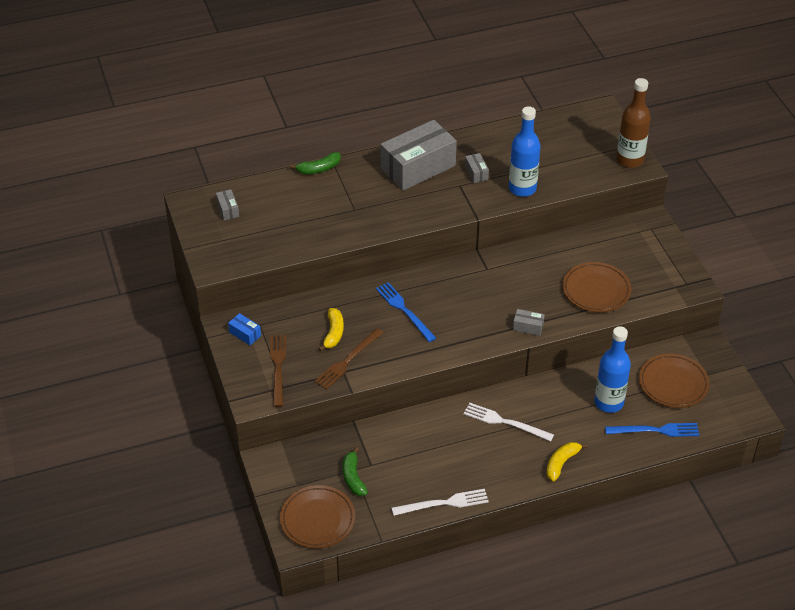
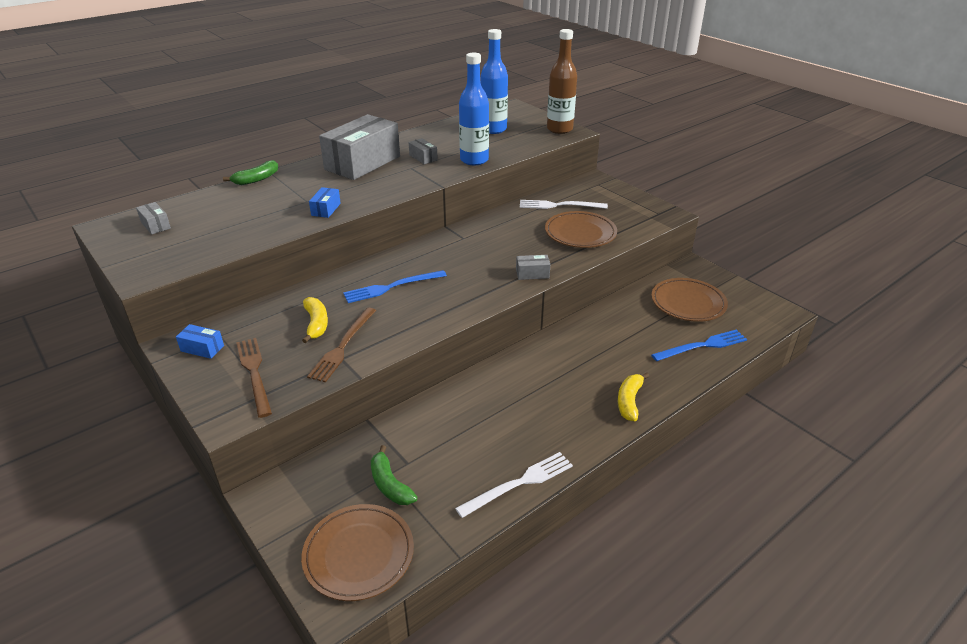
camera: 20 degrees left, 10 degrees down
blue fork [376,282,436,342] -> blue fork turned 60 degrees counterclockwise [343,270,447,303]
white fork [463,402,554,441] -> white fork moved to [520,200,608,209]
blue bottle [594,326,631,413] -> blue bottle moved to [481,29,508,134]
none -> blue box [309,187,341,218]

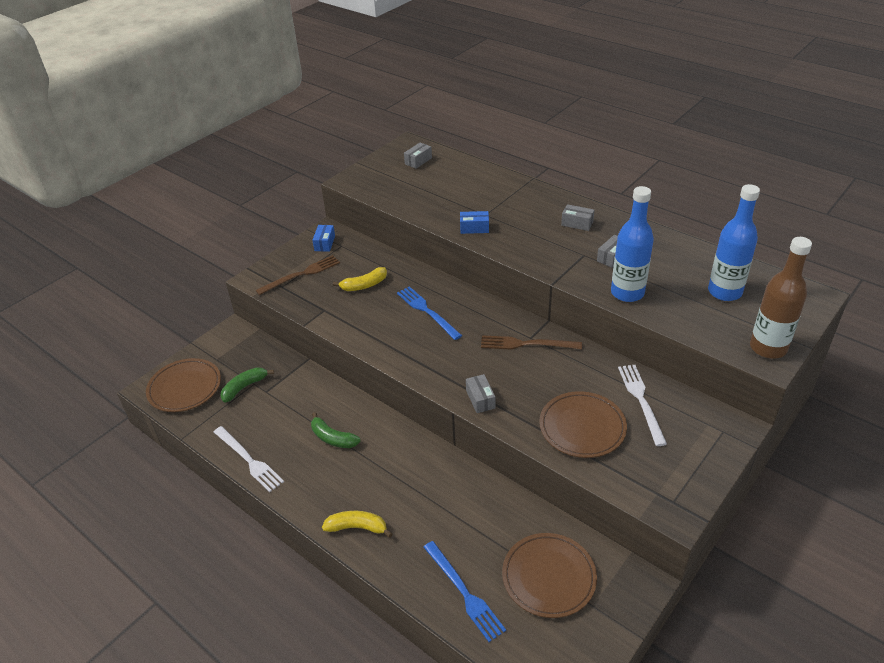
camera: 80 degrees right, 5 degrees up
green banana [223,160,278,185] -> green banana moved to [311,412,360,448]
brown fork [307,308,376,382] -> brown fork moved to [481,335,582,350]
grey box [319,114,400,180] -> grey box [561,204,595,231], size x0.40

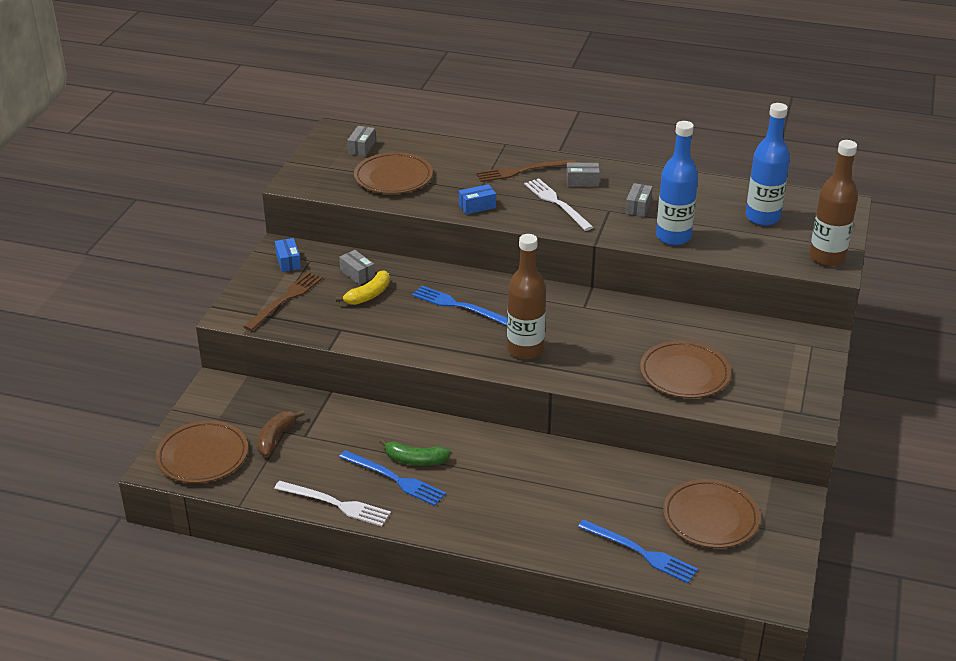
camera: 25 degrees left, 5 degrees down
green banana [220,367,274,403] -> brown banana [257,410,305,457]
yellow banana [322,511,392,538] -> none
grey box [466,374,495,413] -> grey box moved to [339,250,375,285]
brown fork [481,335,582,350] -> brown fork moved to [476,159,576,182]
white fork [618,365,667,446] -> white fork moved to [524,179,593,231]
none -> blue fork [339,450,446,506]
none -> brown plate [354,152,433,194]
none -> brown bottle [507,234,546,359]

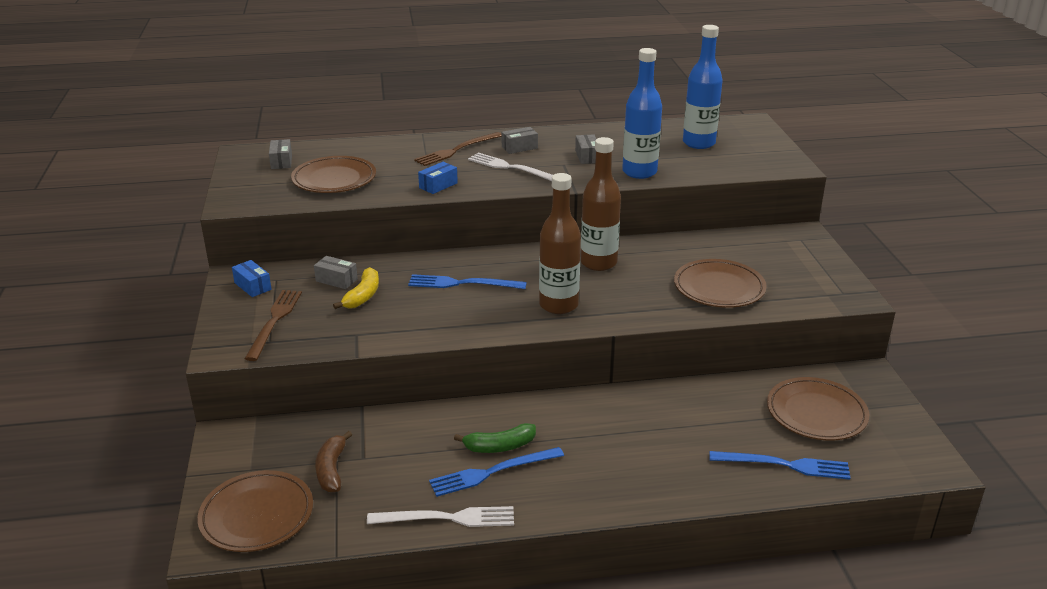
camera: 25 degrees left, 5 degrees down
blue fork [339,450,446,506] -> blue fork turned 150 degrees clockwise [429,447,564,497]
brown bottle [809,140,858,266] -> brown bottle moved to [581,137,621,271]

